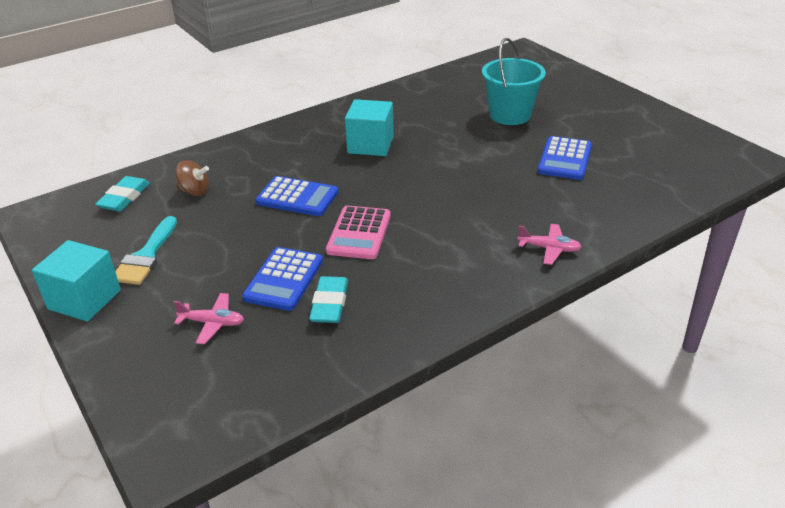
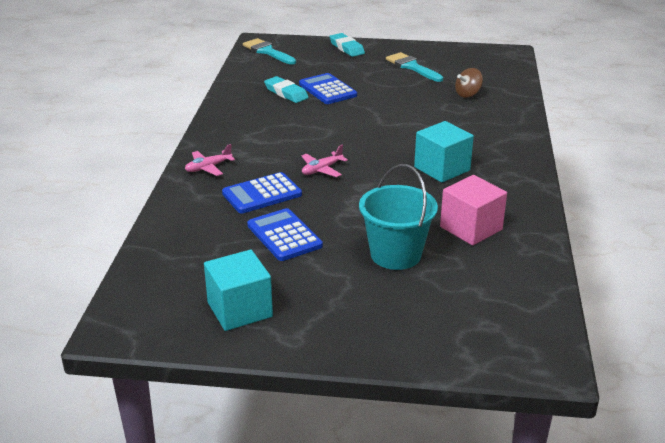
camera: 130 degrees right, 5 degrees down
turquoise cube [32,240,121,321] -> turquoise cube moved to [204,250,273,331]
turquoise eraser [95,176,150,211] -> turquoise eraser moved to [329,33,365,57]
pink plane [174,293,244,344] -> pink plane moved to [301,145,348,177]
blue calculator [256,176,338,216] -> blue calculator moved to [222,172,302,213]
pink calculator [326,206,391,259] -> none
none -> turquoise brush [243,38,296,65]
none -> pink cube [440,175,507,245]

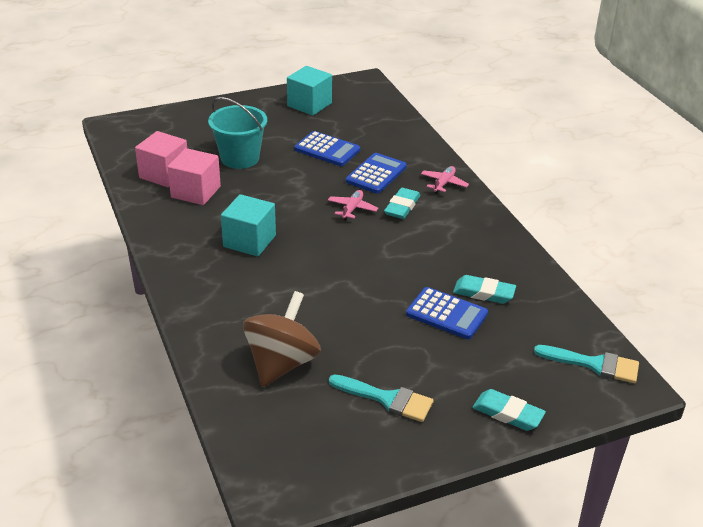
camera: 150 degrees right, 5 degrees up
brown spinning top [455,68,483,98] -> brown spinning top [243,291,321,387], size x1.95
none -> pink cube [135,131,187,187]
none -> turquoise eraser [384,188,421,219]

